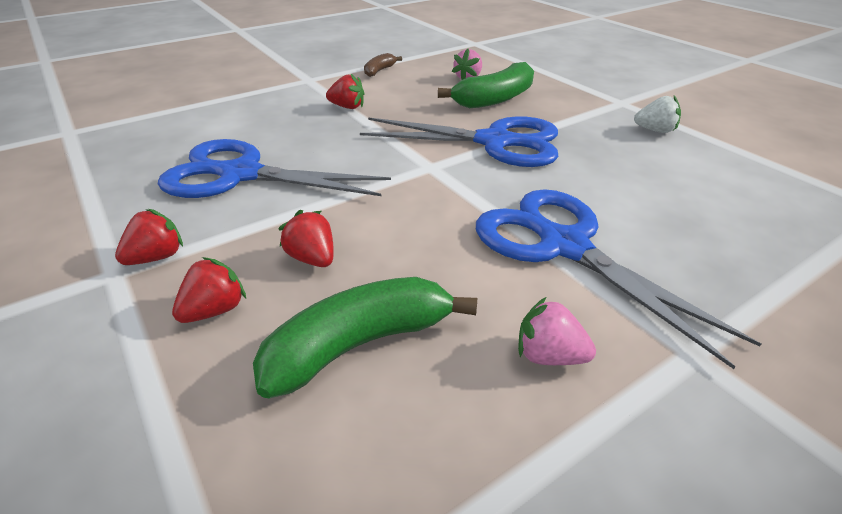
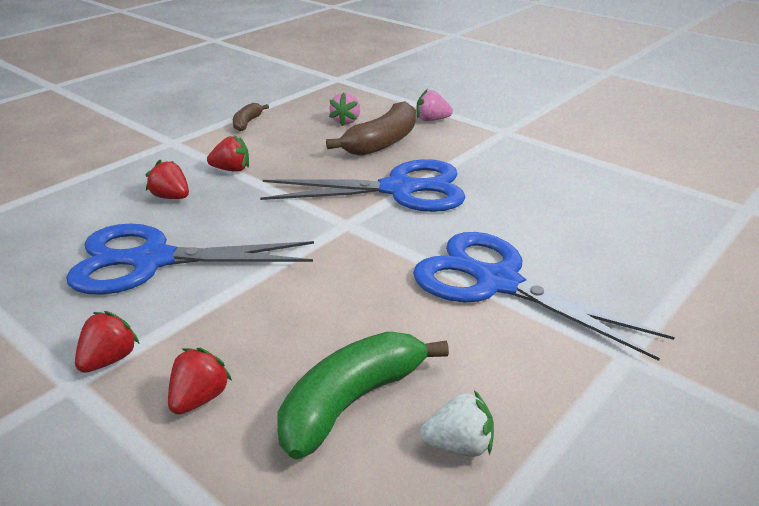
camera: 15 degrees left, 5 degrees down
red strawberry [278,210,334,267] -> red strawberry moved to [146,160,189,199]
green banana [438,62,534,108] -> brown banana [326,101,416,156]
pink strawberry [518,297,596,365] -> pink strawberry moved to [416,90,453,121]
white strawberry [634,96,681,133] -> white strawberry moved to [421,390,494,457]

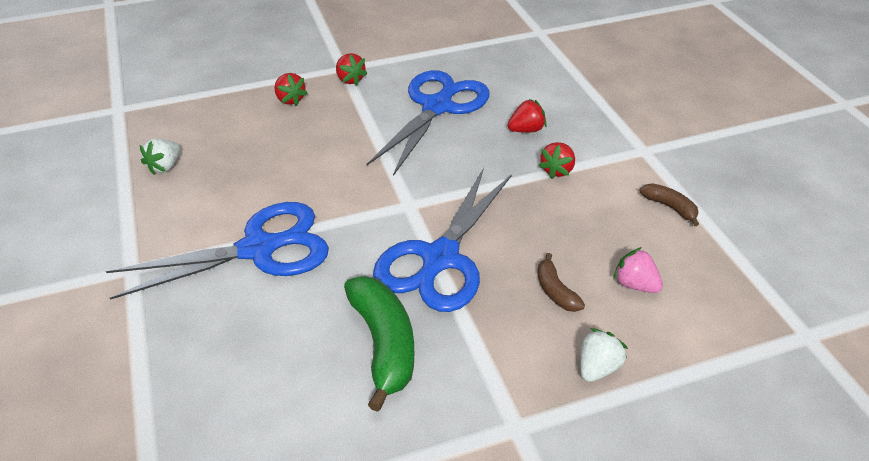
camera: 120 degrees right, 10 degrees up
green banana [277,332,449,459] -> green banana moved to [344,276,414,412]
brown banana [326,101,416,156] -> brown banana [537,253,585,312], size x0.52
pink strawberry [416,90,453,121] -> white strawberry [580,328,628,382]

